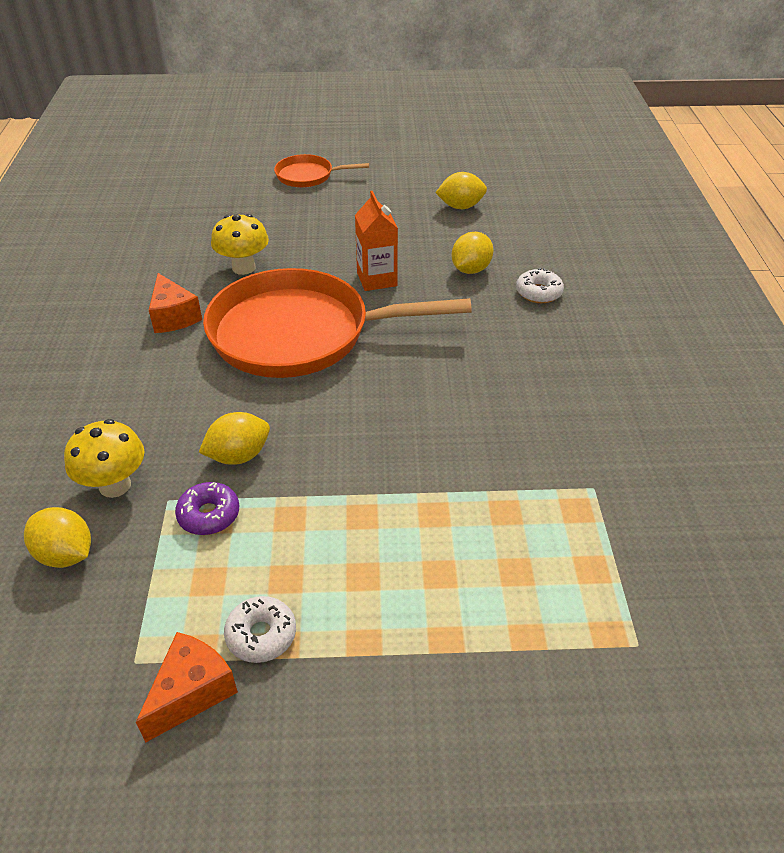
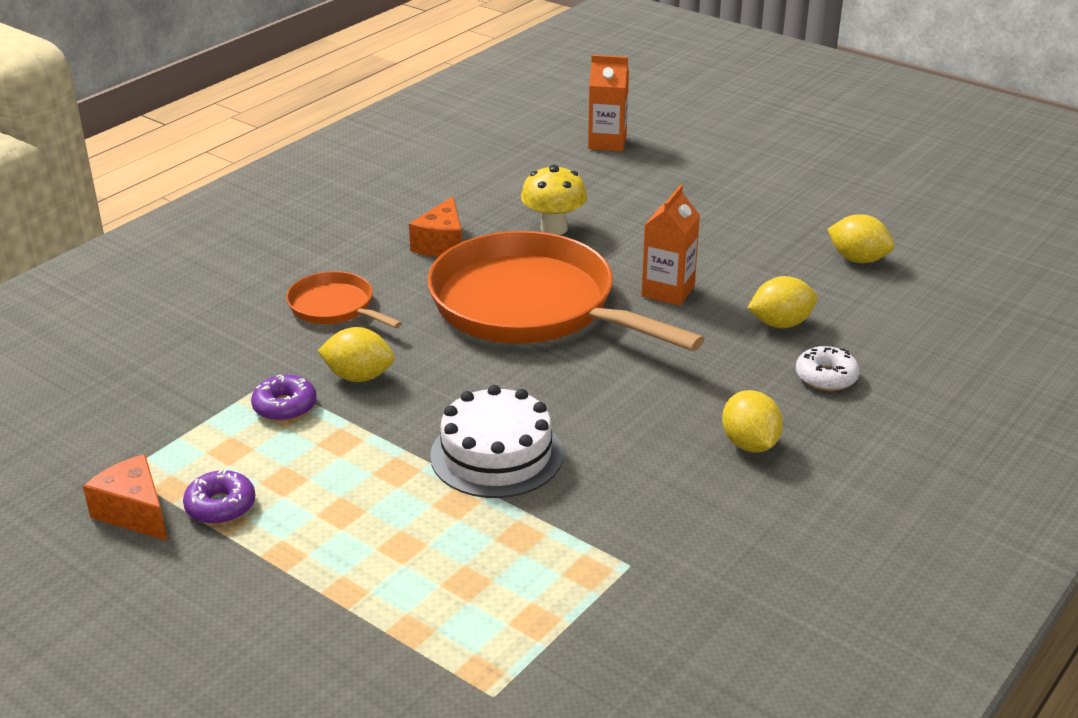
camera: 40 degrees right, 10 degrees down
yellow lemon [24,507,91,568] -> yellow lemon moved to [722,390,783,453]
yellow mushroom [64,419,144,498] -> none
orange cheese [136,632,238,743] -> orange cheese turned 120 degrees counterclockwise [83,454,168,541]
white donut [224,596,296,663] -> purple donut [183,469,255,524]
orange pan [274,154,369,188] -> orange pan moved to [286,271,402,328]
none -> white cake [430,385,563,498]
none -> orange carton [588,55,629,151]

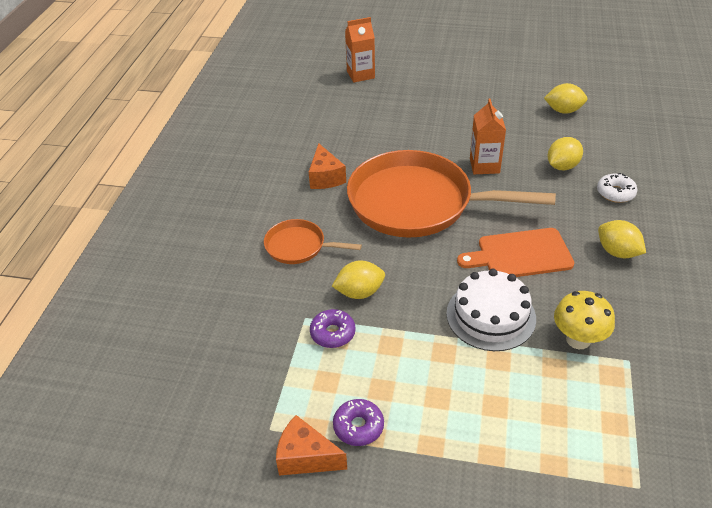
camera: 25 degrees left, 10 degrees up
yellow mushroom [521,164,587,235] -> yellow mushroom moved to [554,291,615,349]
none -> orange cutting board [457,228,574,277]

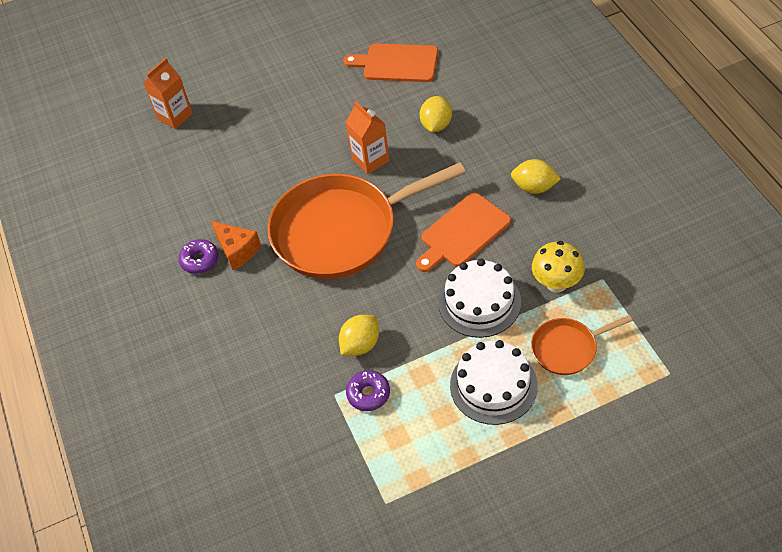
camera: 30 degrees left, 10 degrees up
orange pan [264,219,362,264] -> orange pan moved to [531,315,633,375]
orange cheese [276,415,347,476] -> none
purple donut [333,399,384,446] -> purple donut moved to [179,239,218,274]
yellow lemon [544,83,587,114] -> orange cutting board [343,43,438,82]
white donut [597,173,637,203] -> none
none -> white cake [450,340,538,425]

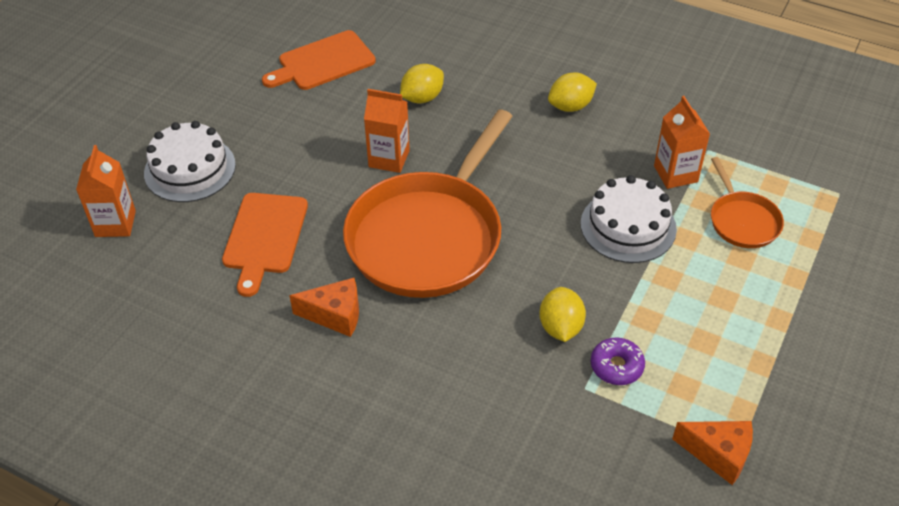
camera: 45 degrees left, 5 degrees down
purple donut [179,239,218,274] -> none
orange cutting board [416,193,511,272] -> orange cutting board moved to [222,193,308,297]
yellow lemon [420,96,452,132] -> yellow lemon turned 75 degrees clockwise [400,64,444,103]
white cake [450,340,538,425] -> white cake moved to [144,121,236,202]
orange pan [531,315,633,375] -> orange pan turned 45 degrees counterclockwise [711,157,784,248]
yellow mushroom [532,241,585,293] -> orange carton [654,96,710,189]
none -> orange cheese [672,421,753,485]

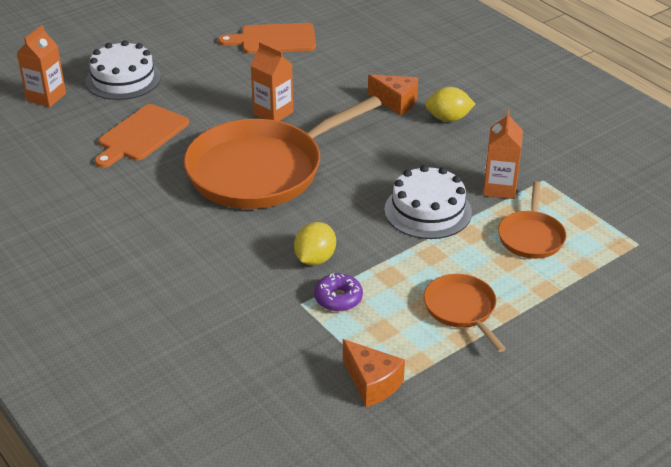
camera: 25 degrees right, 10 degrees down
orange cheese [289,278,359,337] -> orange cheese moved to [368,75,418,115]
yellow lemon [400,64,444,103] -> none
none -> orange pan [424,274,506,352]

